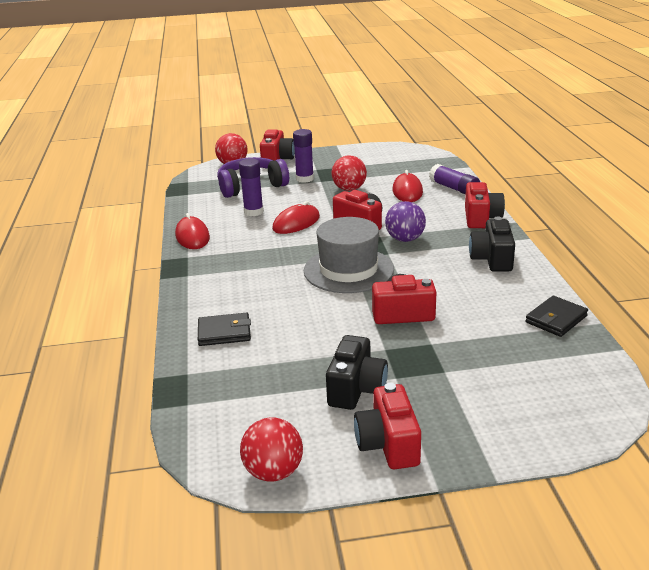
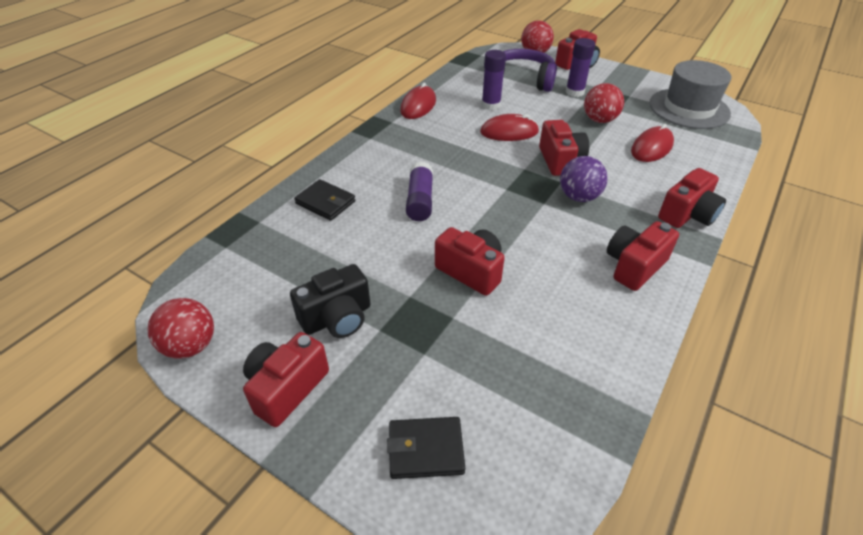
camera: 40 degrees right, 15 degrees up
grey hat [304,217,394,293] -> grey hat moved to [649,60,731,129]
purple glue stick [429,164,480,195] -> purple glue stick moved to [406,162,433,221]
black camera [469,217,515,272] -> red camera [607,221,679,291]
black wallet [525,296,588,337] -> black wallet moved to [387,417,465,479]

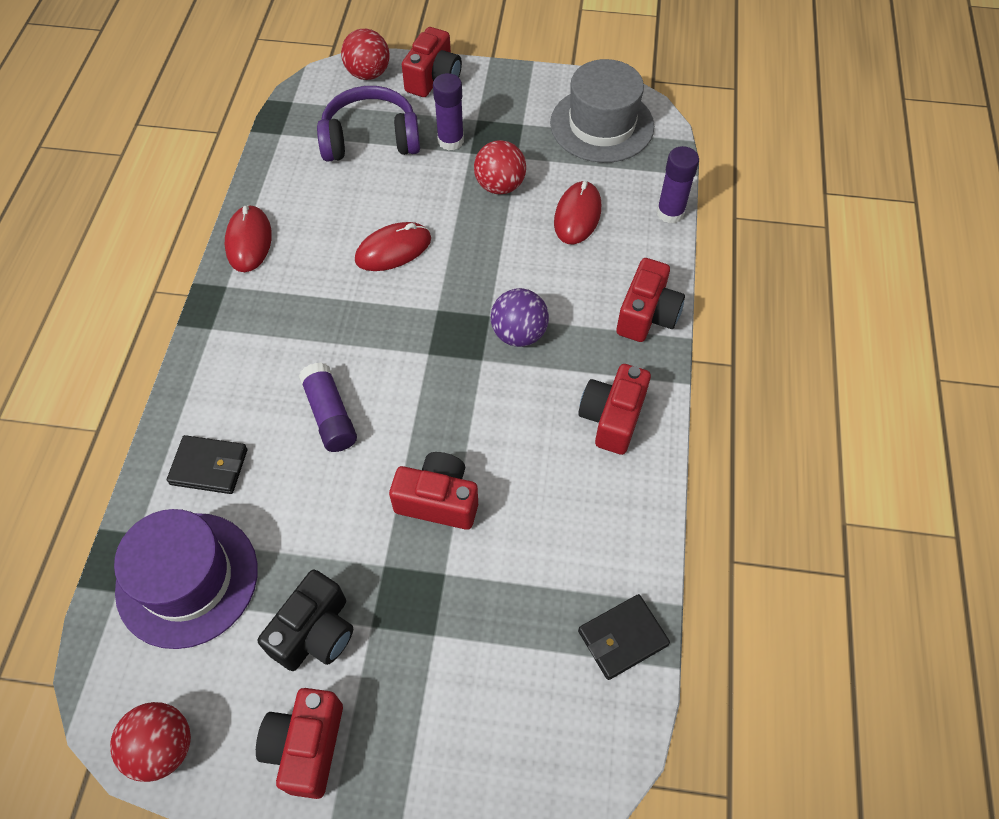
camera: 25 degrees left, 15 degrees up
black wallet [387,417,465,479] -> black wallet moved to [578,594,670,680]
purple glue stick [482,50,506,110] -> purple glue stick moved to [657,146,699,223]
red camera [539,120,589,176] -> none
none -> purple hat [114,509,258,649]

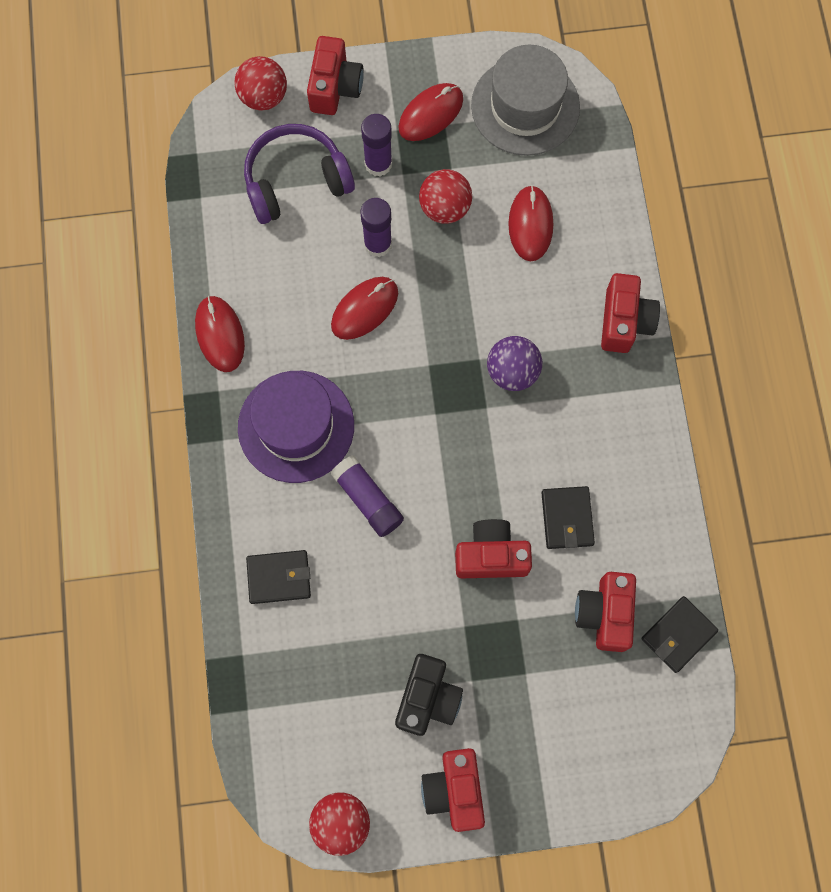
camera: 15 degrees left, 15 degrees up
purple hat [114,509,258,649] -> purple hat moved to [238,371,354,483]
red camera [578,364,651,455] -> red camera moved to [575,572,636,652]
purple glue stick [657,146,699,223] -> purple glue stick moved to [360,198,392,257]
none -> red mouse [398,83,463,141]
none -> black wallet [542,486,595,549]

